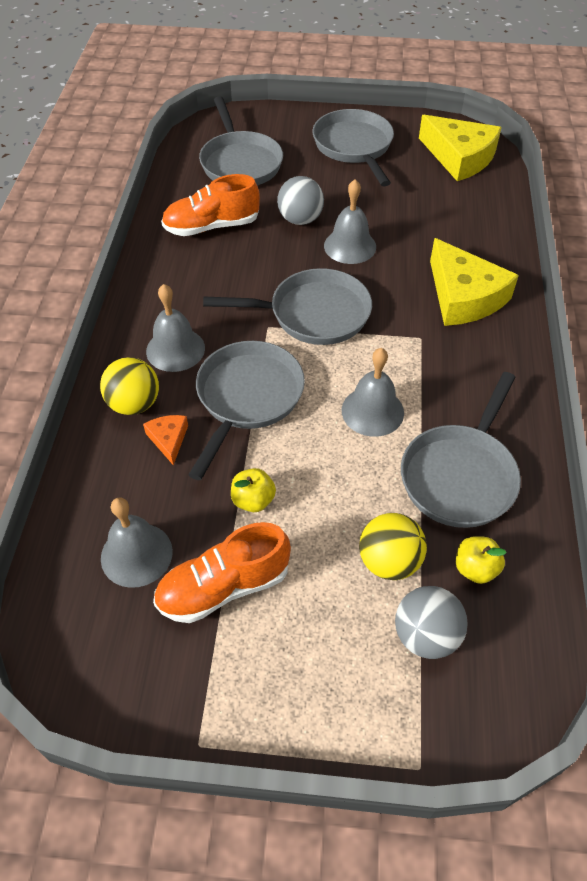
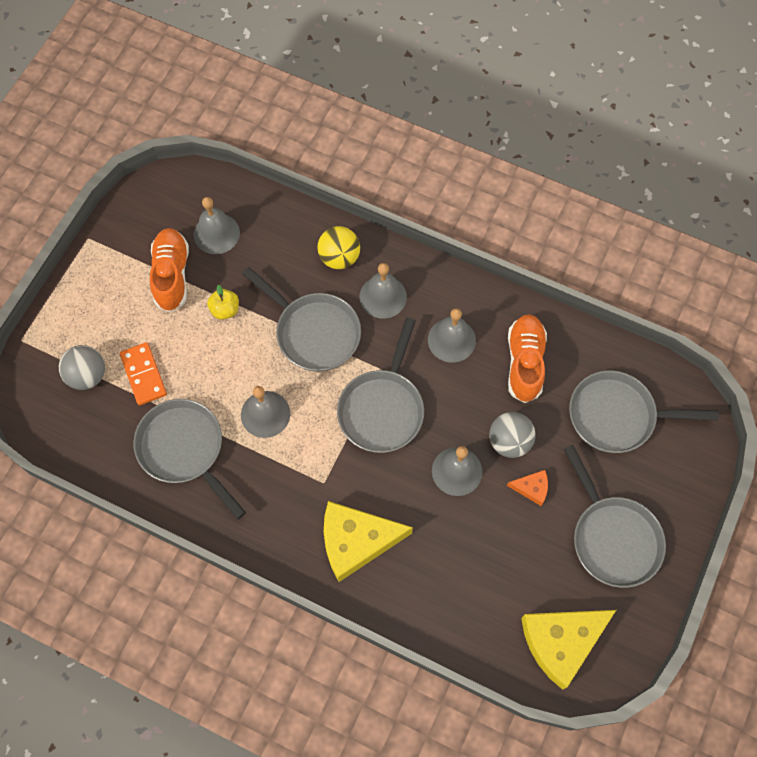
camera: 110 degrees right, 15 degrees up
orange cheese [143,415,188,465] -> orange cheese moved to [507,470,548,506]
grey pan [313,109,394,186] -> grey pan turned 60 degrees clockwise [564,445,666,588]
yellow ball [359,513,427,580] -> orange domino [120,342,167,405]
yellow apple [456,536,507,584] -> none
none -> grey bell [428,308,476,363]

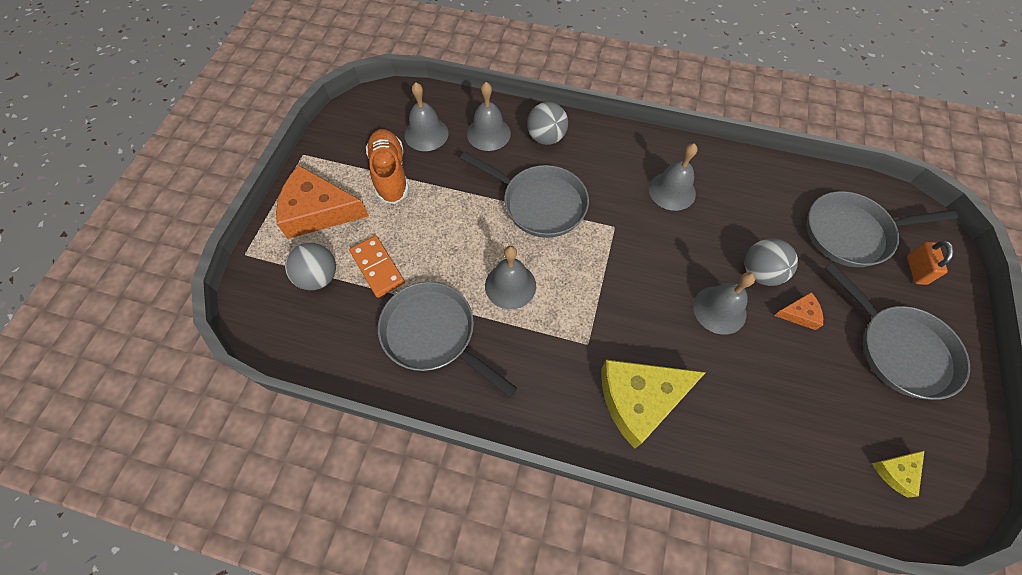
camera: 10 degrees left, 5 degrees down
yellow apple [207,285,239,320] -> none
yellow ball [317,226,360,269] -> grey ball [527,102,568,145]
grey pan [337,318,424,453] -> none
grey bell [360,263,407,319] -> grey bell moved to [467,82,511,151]
orange shoe [508,314,547,403] -> none
yellow cheese [521,610,616,690] -> yellow cheese [872,450,925,497], size x0.46
none -> orange cheese [276,165,369,239]
none -> orange padlock [907,241,954,285]

